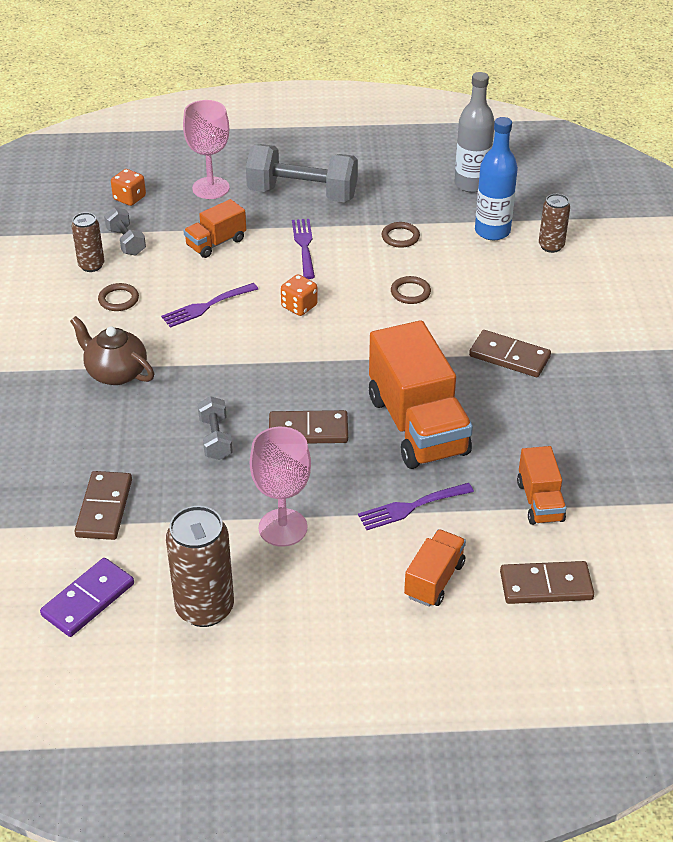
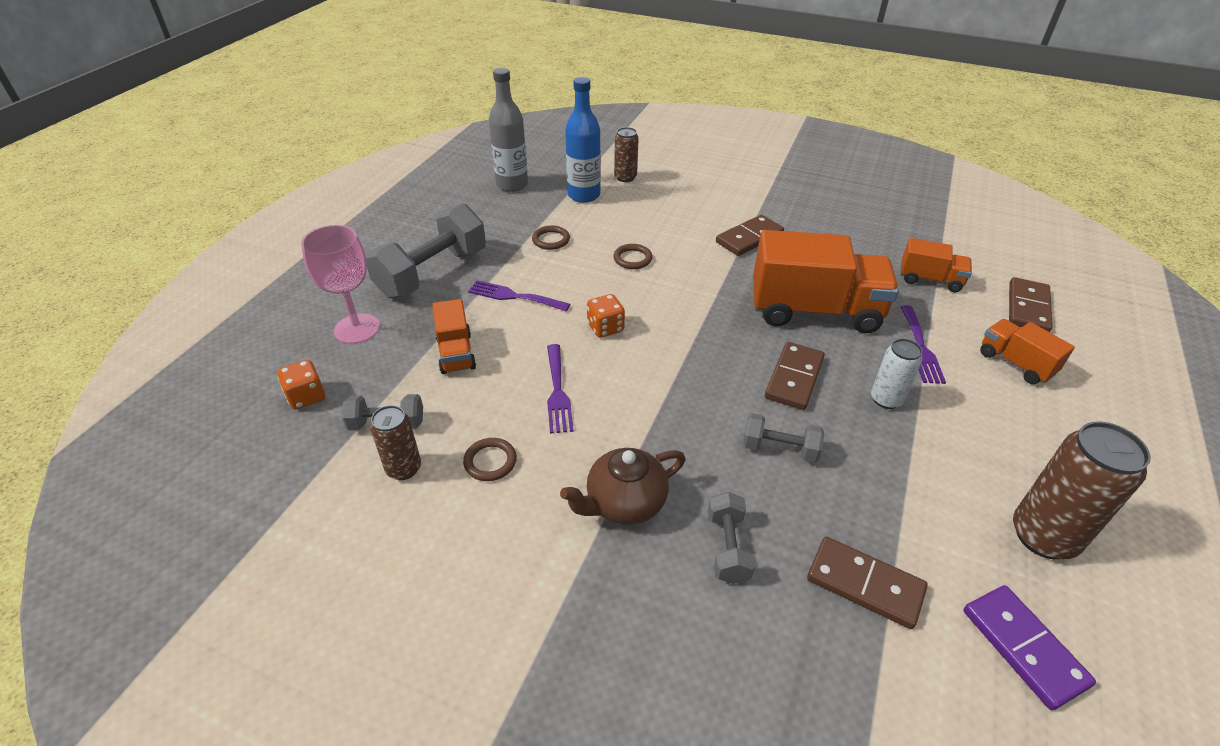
camera: 65 degrees left, 0 degrees up
pink goblet [250,427,311,547] -> none
none -> grey dumbbell [708,492,755,584]
none -> white can [871,339,922,409]

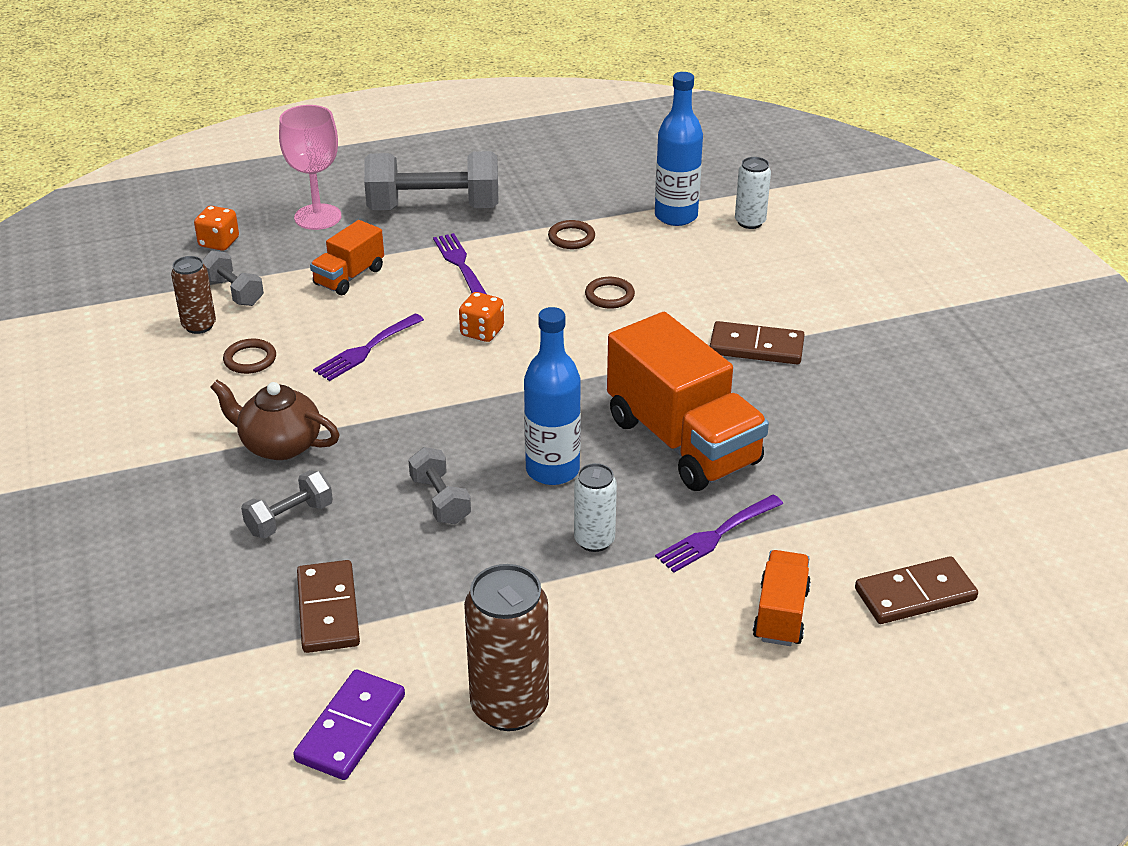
camera: 50 degrees right, 5 degrees down
grey bottle [489,68,528,192] -> none
brown can [614,127,639,182] -> white can [735,157,771,229]
brown domino [765,342,825,410] -> blue bottle [524,307,581,485]
orange truck [900,238,972,292] -> none

